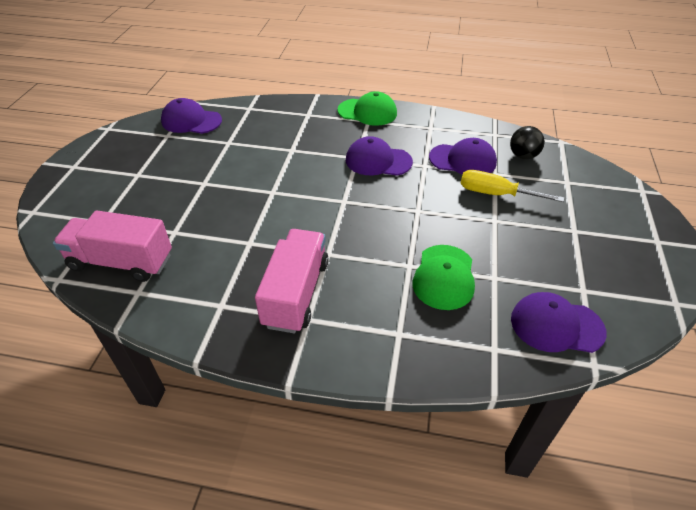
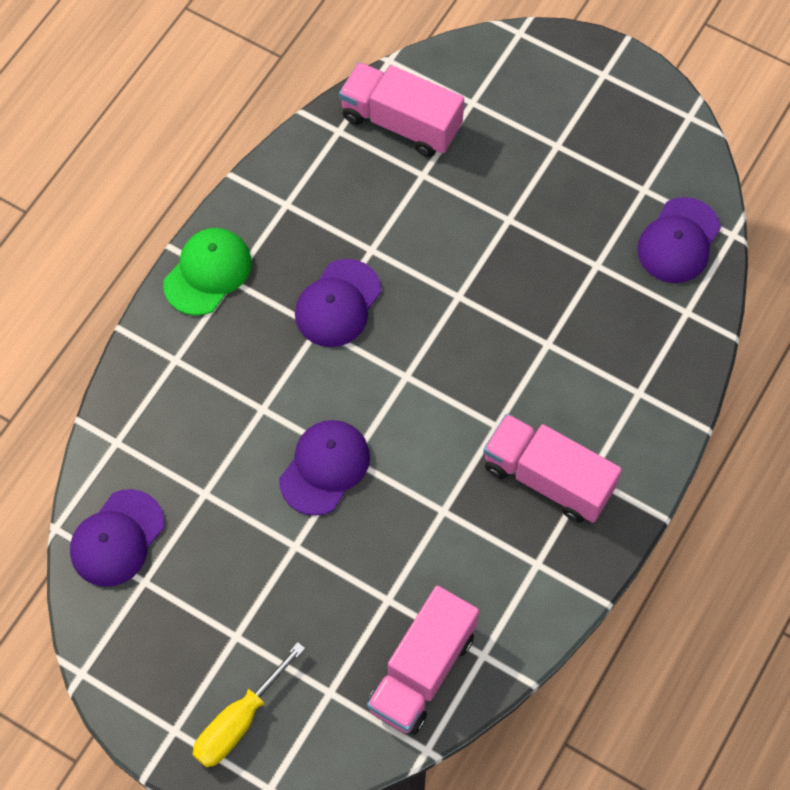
camera: 70 degrees left, 20 degrees up
green cap [413,245,475,310] -> none
purple cap [429,138,497,175] -> purple cap moved to [279,420,370,516]
yellow screwdriver [460,170,564,202] -> yellow screwdriver moved to [193,642,305,768]
black ball [510,126,545,159] -> pink truck [339,62,464,157]

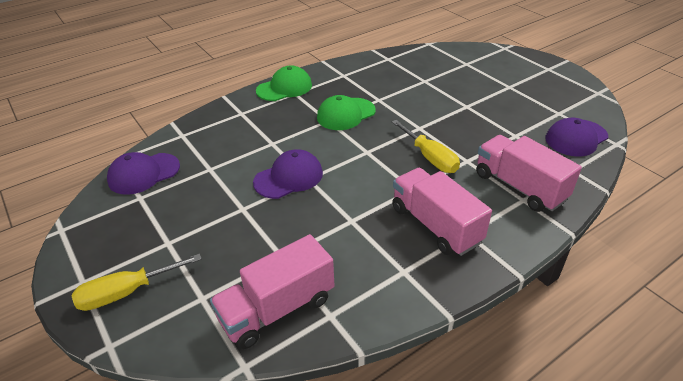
camera: 25 degrees right, 25 degrees down
purple cap [295,259,381,347] -> green cap [317,95,376,130]
pink truck [339,62,464,157] -> pink truck moved to [476,135,582,212]
none -> yellow screwdriver [392,120,460,173]

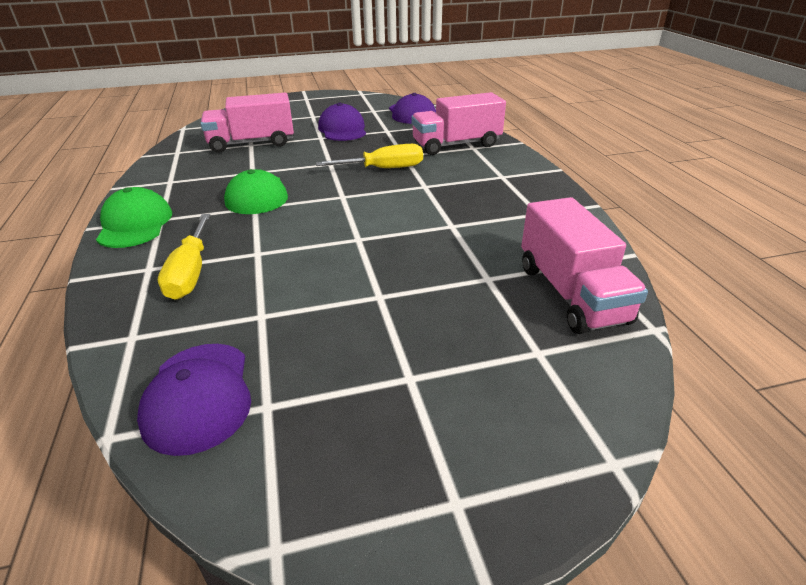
camera: 70 degrees left, 5 degrees down
yellow screwdriver [72,254,202,311] -> yellow screwdriver moved to [158,214,210,300]
purple cap [253,149,323,199] -> purple cap moved to [318,103,366,141]
pink truck [392,168,492,256] -> pink truck moved to [201,93,294,153]

